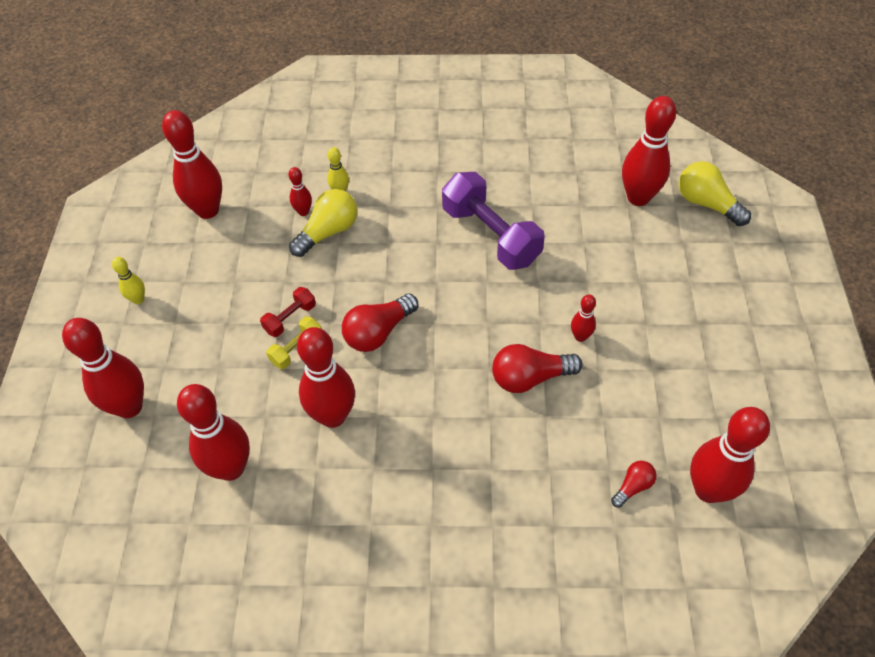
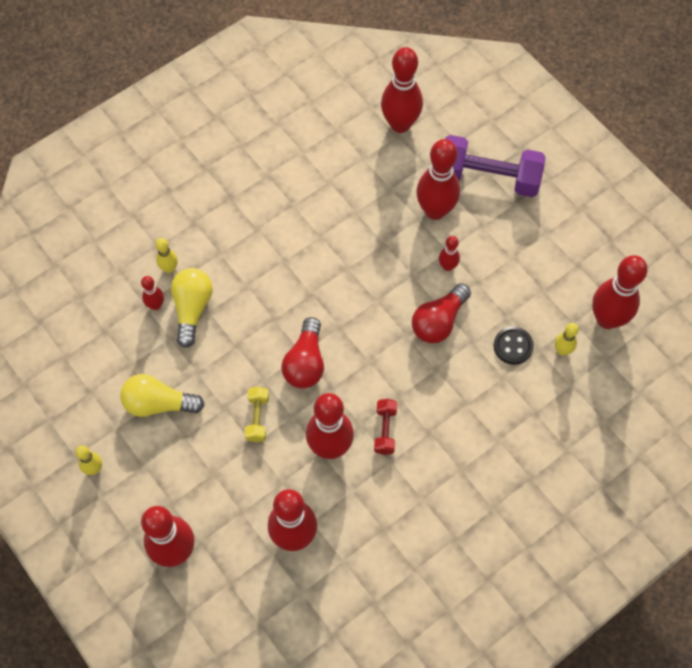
camera: 40 degrees left, 10 degrees up
red bowling pin [162,110,222,219] -> red bowling pin moved to [416,139,460,220]
red dumbbell [260,287,316,337] -> red dumbbell moved to [374,399,397,455]
purple dumbbell [442,172,545,270] -> purple dumbbell moved to [445,135,546,197]
red light bulb [611,461,657,508] -> yellow bowling pin [555,323,579,356]
yellow light bulb [679,161,751,226] -> yellow light bulb moved to [120,374,205,417]
none -> black button [494,326,534,365]

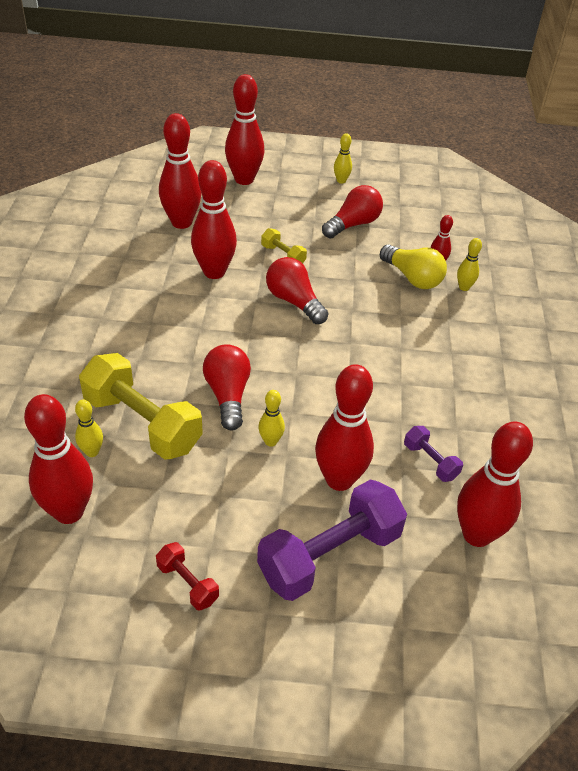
camera: 130 degrees right, 20 degrees down
yellow light bulb [120,374,205,417] -> red light bulb [322,185,383,238]
red dumbbell [374,399,397,455] -> red dumbbell moved to [156,542,219,611]
red bowling pin [439,236,460,271] -> yellow bowling pin [259,390,285,447]
black button [494,326,534,365] -> yellow dumbbell [79,353,203,460]
none -> purple dumbbell [404,426,463,482]

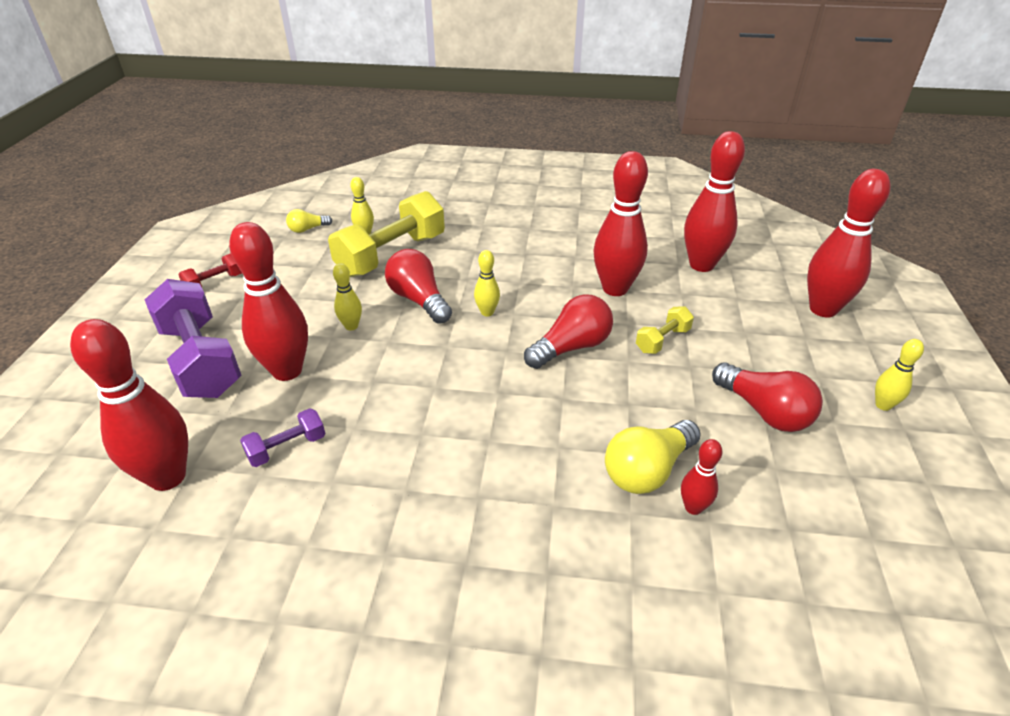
camera: 95 degrees right, 5 degrees down
red bowling pin [24,394,93,524] -> yellow light bulb [286,209,333,233]
red light bulb [203,344,251,431] -> red light bulb turned 120 degrees counterclockwise [385,249,452,324]
yellow bowling pin [457,238,482,291] -> yellow bowling pin moved to [474,250,500,317]

